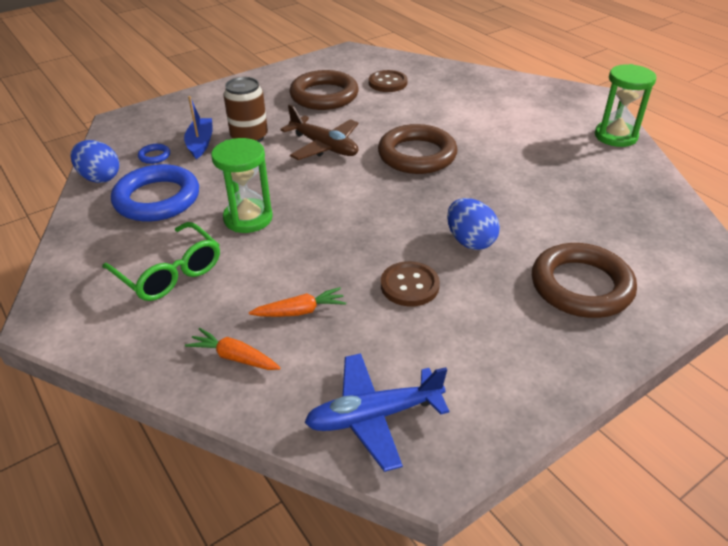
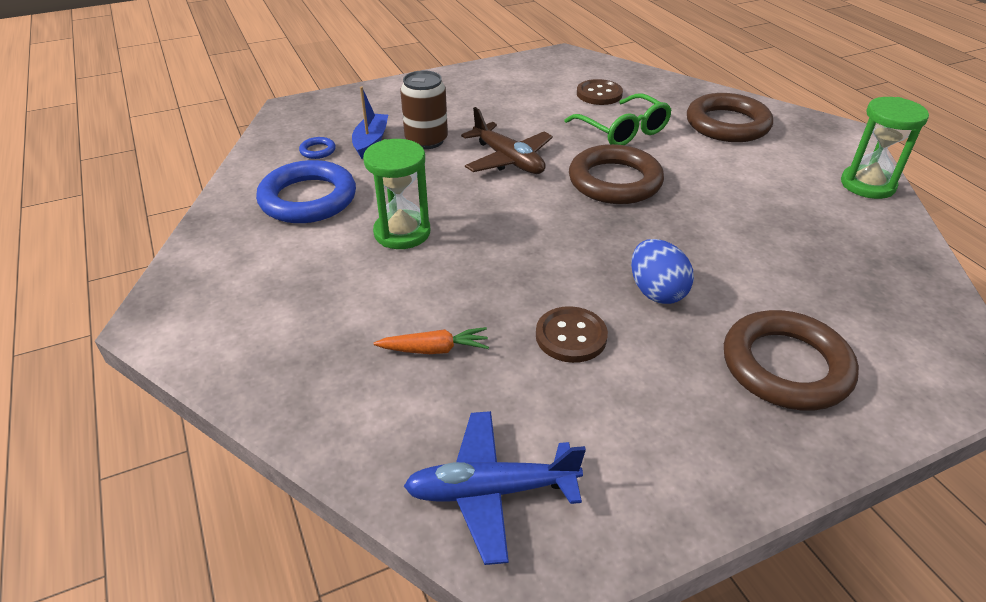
camera: 10 degrees right, 0 degrees up
blue egg [71,140,119,183] -> none
green glasses [102,222,220,301] -> green glasses moved to [564,93,671,145]
orange carrot [185,328,280,370] -> none
brown ring [289,70,359,110] -> brown ring moved to [687,93,773,142]

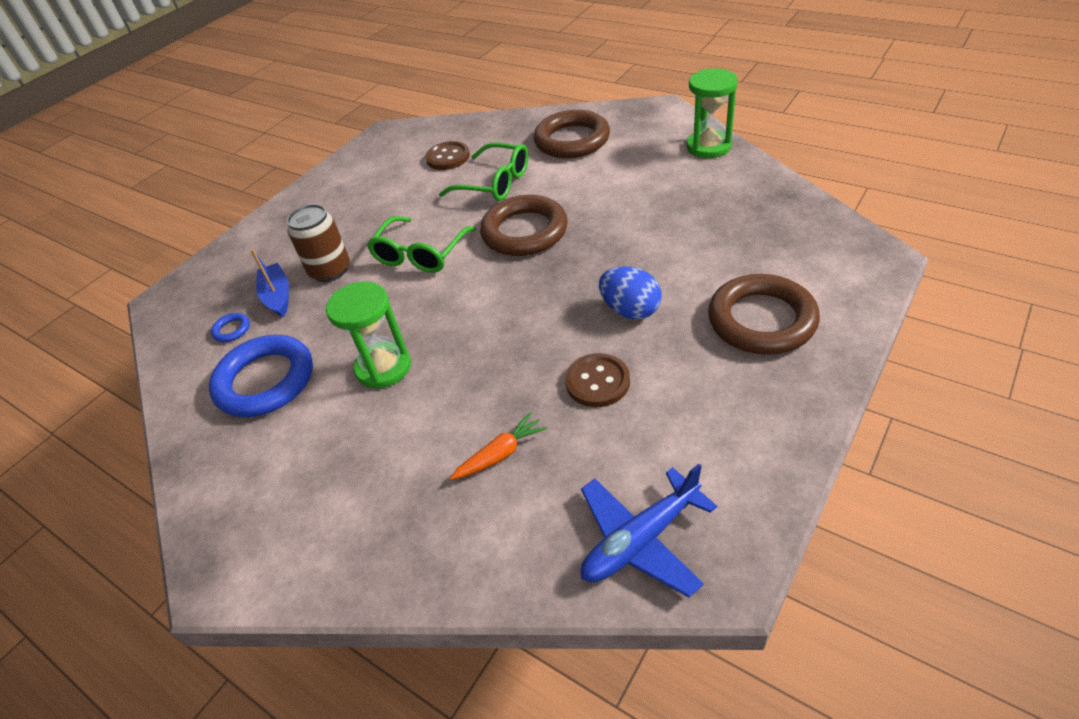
camera: 25 degrees left, 5 degrees up
brown plane [461,107,553,174] -> green glasses [367,216,476,273]

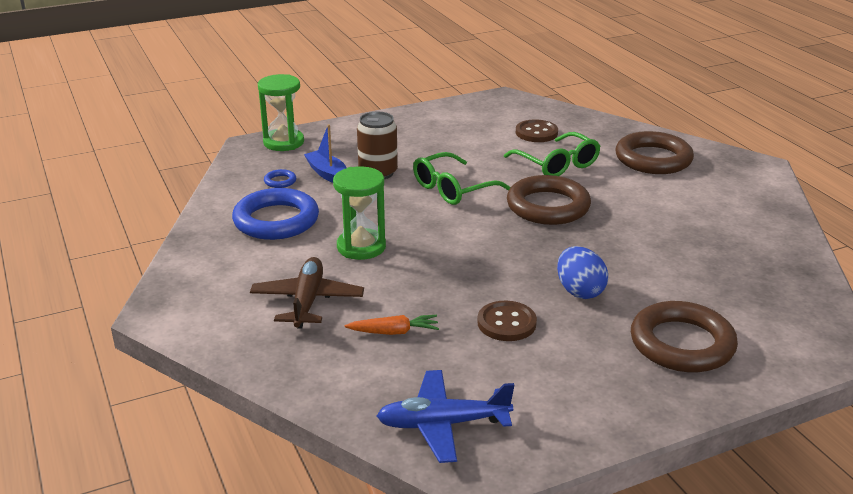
camera: 25 degrees right, 15 degrees down
blue boat [251,249,289,317] -> blue boat turned 45 degrees counterclockwise [304,124,347,183]
green hourglass [686,68,738,158] -> green hourglass moved to [258,74,304,151]
none -> brown plane [250,257,364,329]

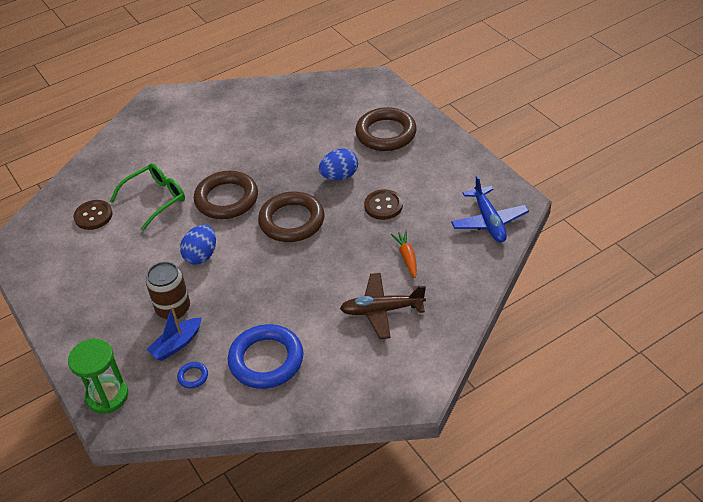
camera: 95 degrees left, 15 degrees up
green hourglass [333,166,386,260] -> none
green glasses [413,152,510,205] -> blue egg [180,225,216,265]
brown ring [615,131,694,174] -> brown ring moved to [258,192,325,242]

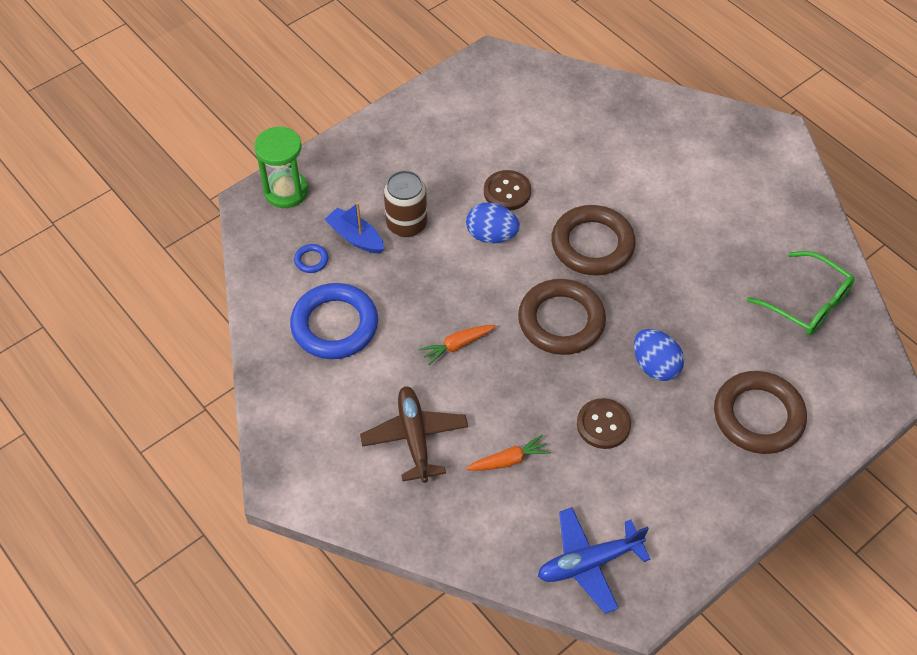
camera: 80 degrees right, 10 degrees up
brown button [73,200,113,230] -> brown button moved to [484,170,531,211]
green glasses [110,163,185,231] -> green glasses moved to [747,251,855,335]
none -> orange carrot [419,325,496,365]

